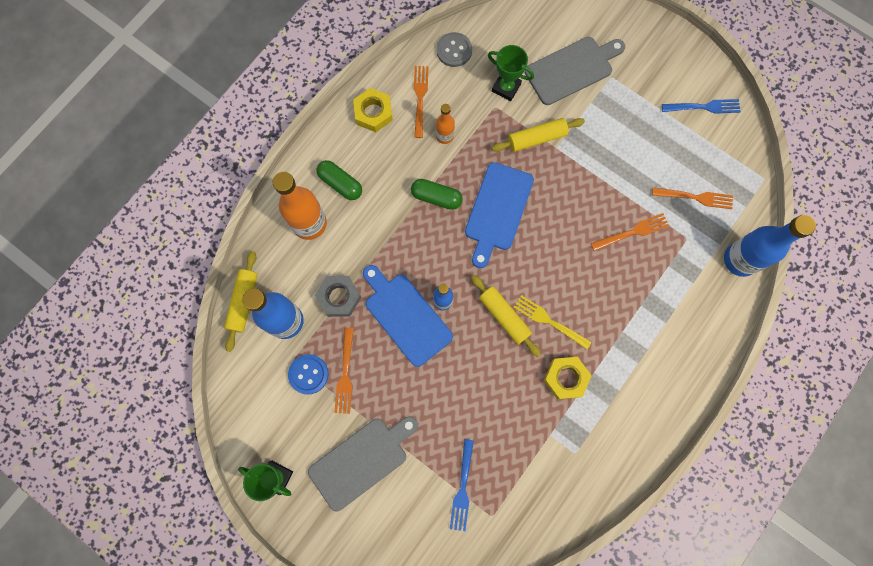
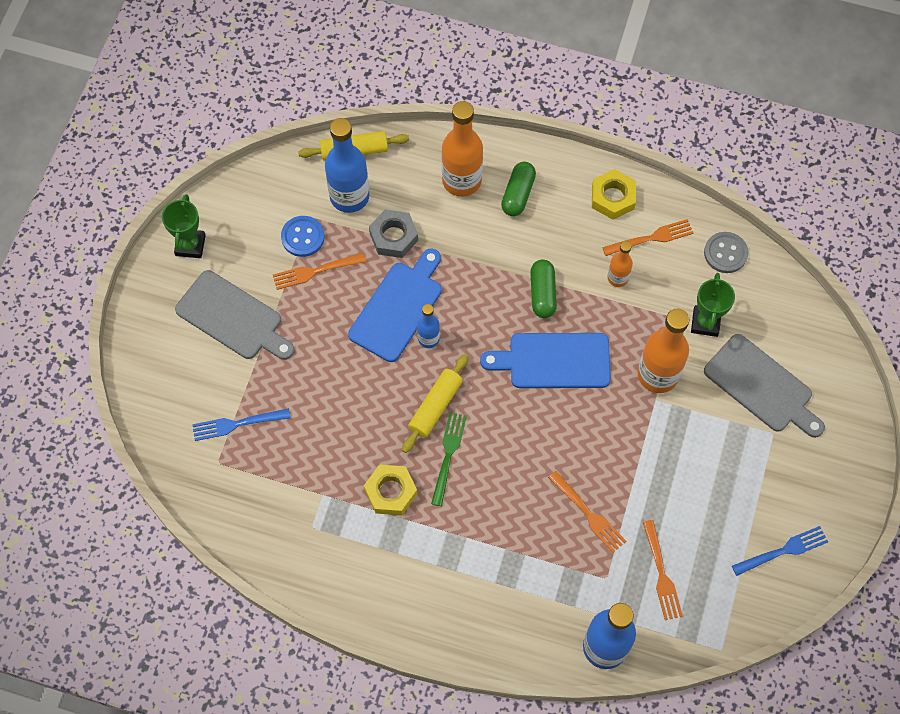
camera: 70 degrees right, 10 degrees down
yellow rolling pin [492,118,585,152] -> orange bottle [638,309,689,393]
yellow fork [513,295,592,349] -> green fork [431,412,467,506]
blue fork [662,99,741,114] -> blue fork turned 90 degrees counterclockwise [732,526,828,576]

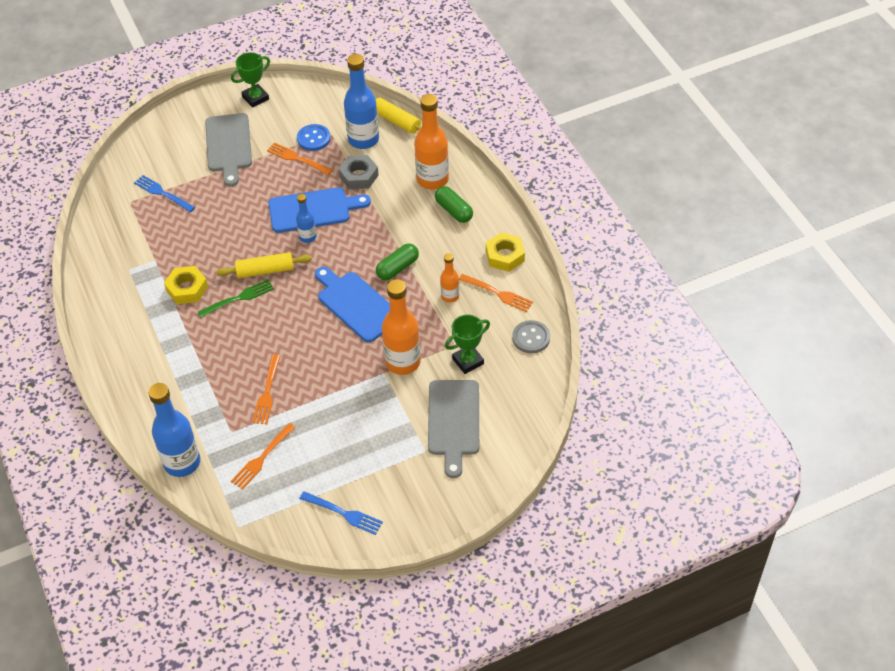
camera: 50 degrees right, 15 degrees down
green capsule [501,162,536,216] -> green capsule turned 75 degrees clockwise [435,186,473,223]

